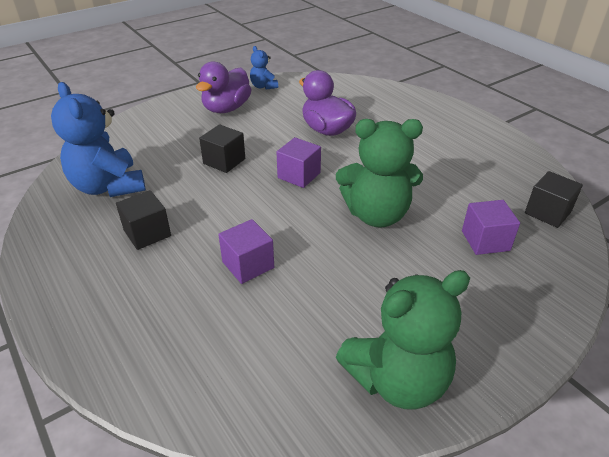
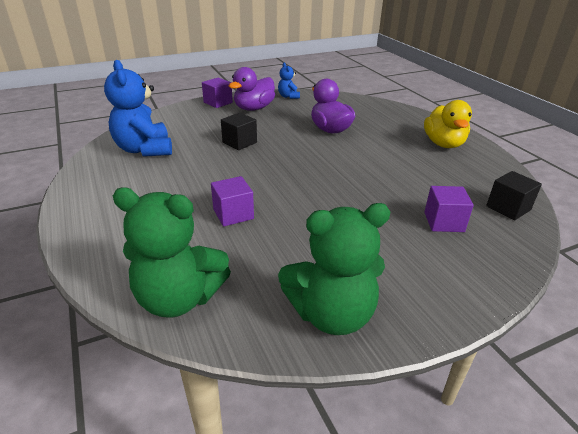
camera: 10 degrees right, 5 degrees down
black cube [116,190,171,250] -> none
purple cube [276,137,321,188] -> purple cube moved to [202,78,233,108]
green teddy bear [336,119,423,228] -> green teddy bear moved to [113,188,231,318]
none -> yellow duck [424,100,472,148]

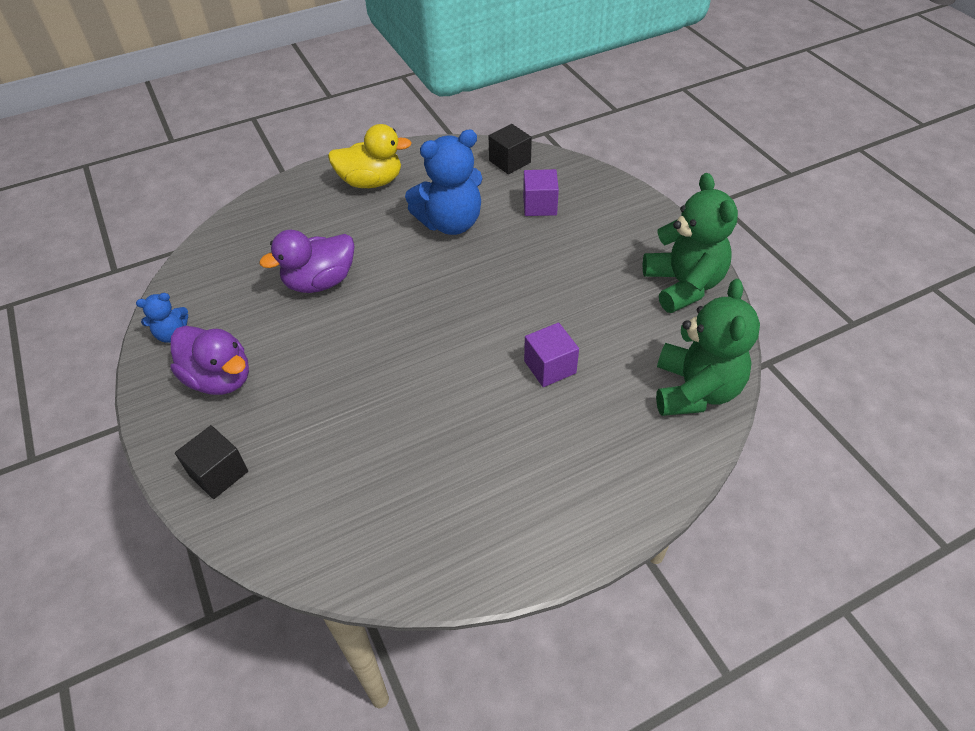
camera: 90 degrees left, 15 degrees up
blue teddy bear [104,60,172,157] -> blue teddy bear moved to [405,129,483,235]
purple cube [202,78,233,108] -> none
black cube [221,113,257,150] -> black cube moved to [175,425,248,499]

